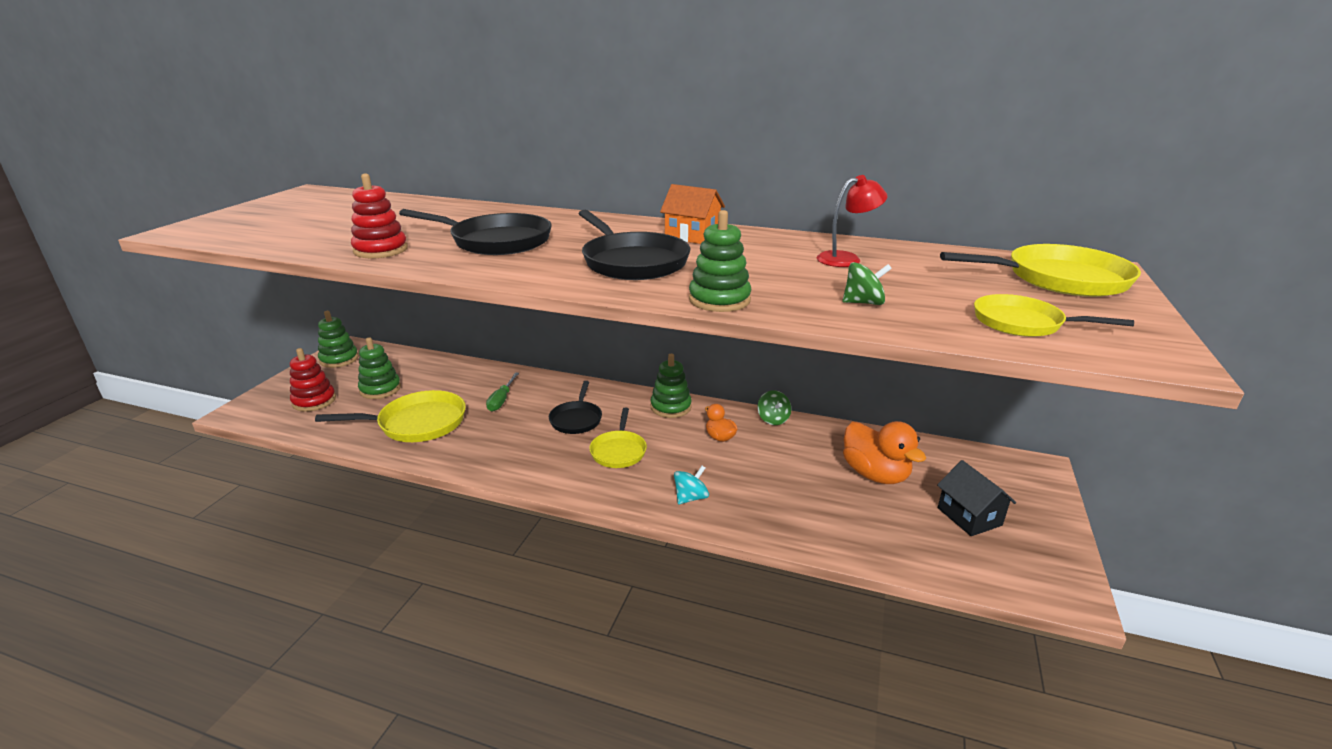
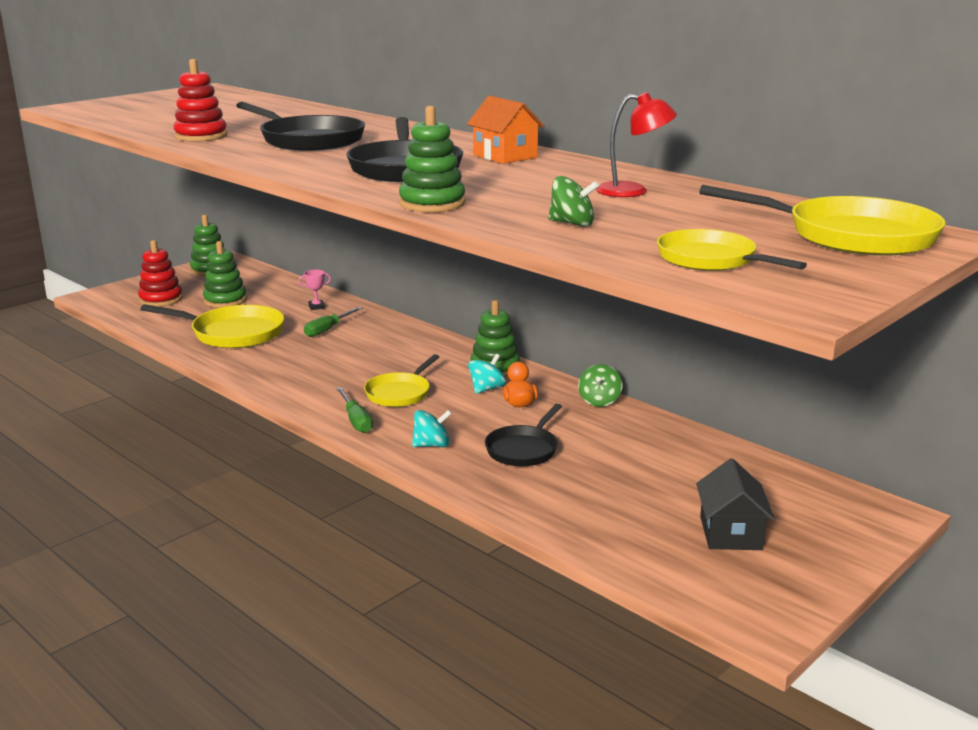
camera: 25 degrees right, 5 degrees down
black pan [549,381,602,434] -> black pan moved to [485,404,562,467]
orange duck [843,421,926,484] -> none
none -> pink trophy [298,270,331,310]
none -> green screwdriver [336,387,373,433]
none -> turquoise spinning top [468,354,506,394]

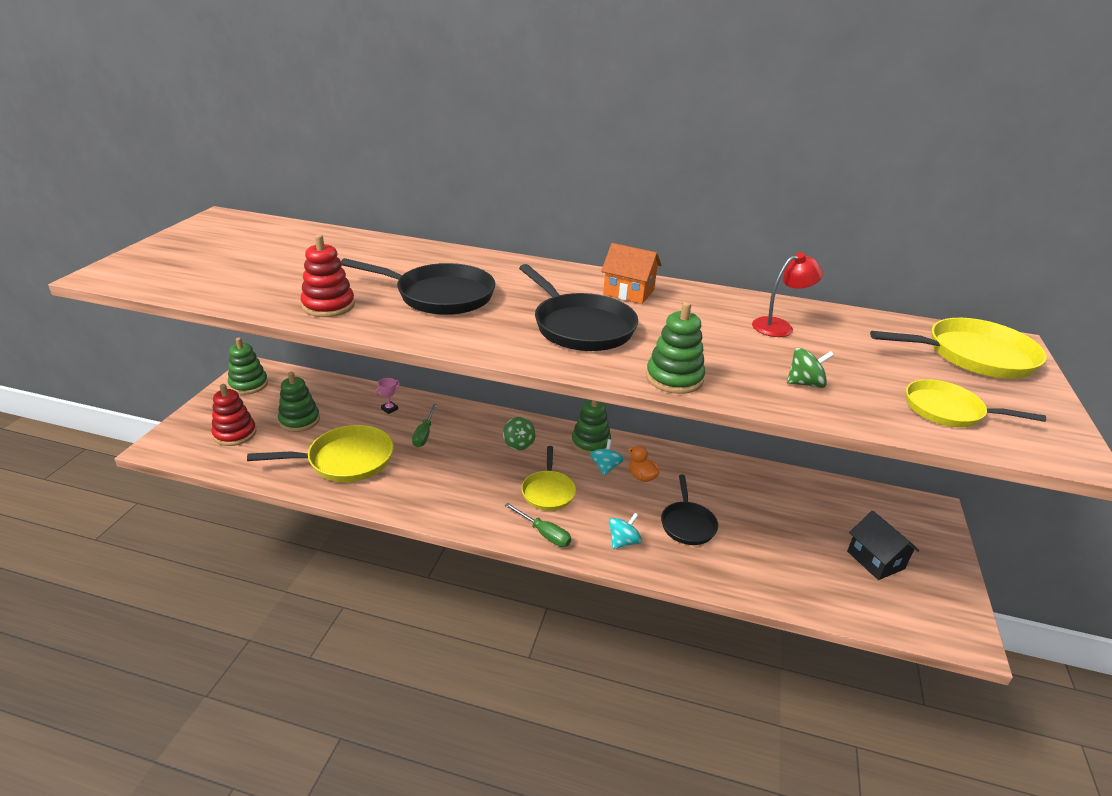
camera: 30 degrees left, 10 degrees up
green spinning top [578,364,622,407] -> green spinning top moved to [503,417,536,450]

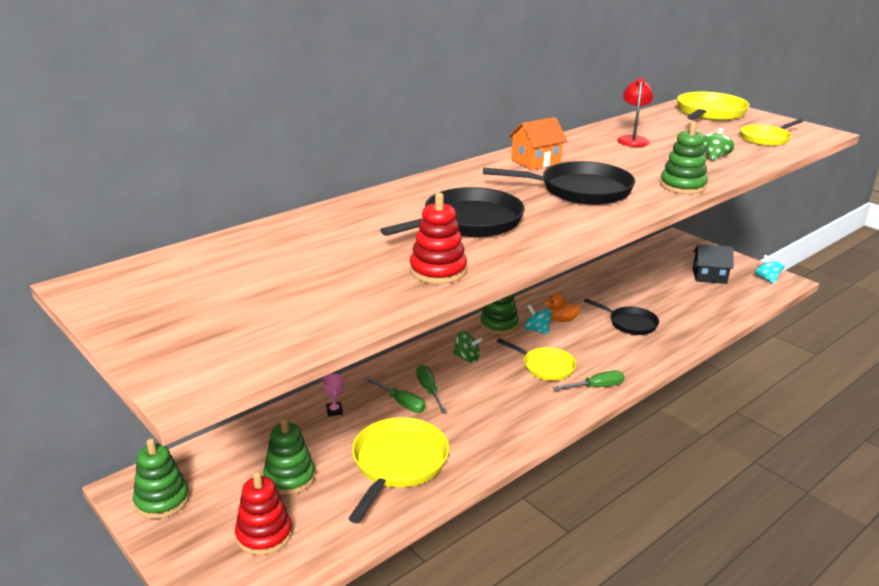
camera: 55 degrees left, 5 degrees down
turquoise spinning top [609,513,642,549] -> turquoise spinning top moved to [755,255,784,284]
none -> green screwdriver [416,365,447,413]

